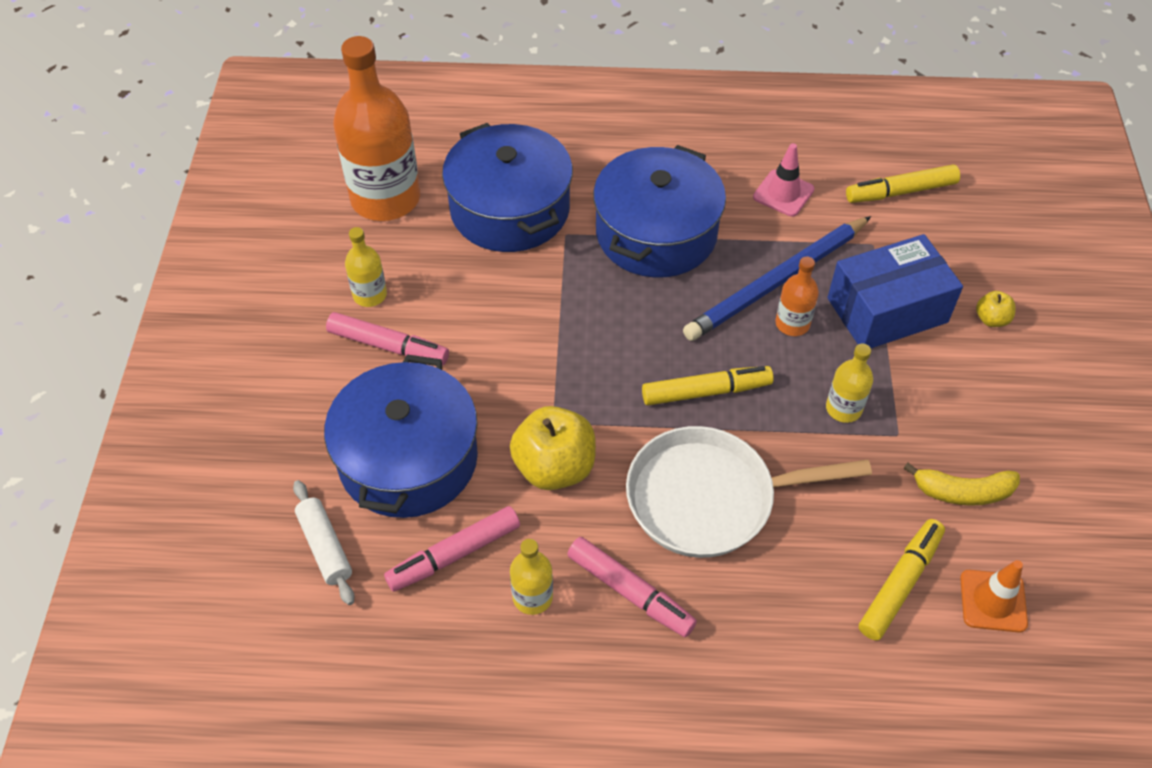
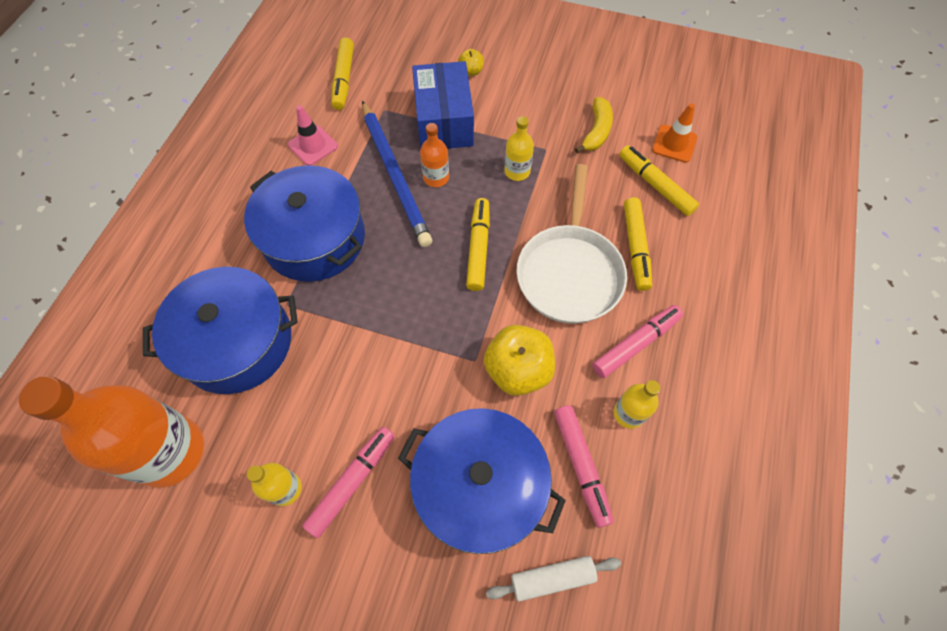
camera: 75 degrees left, 10 degrees up
none -> yellow marker [624,197,652,291]

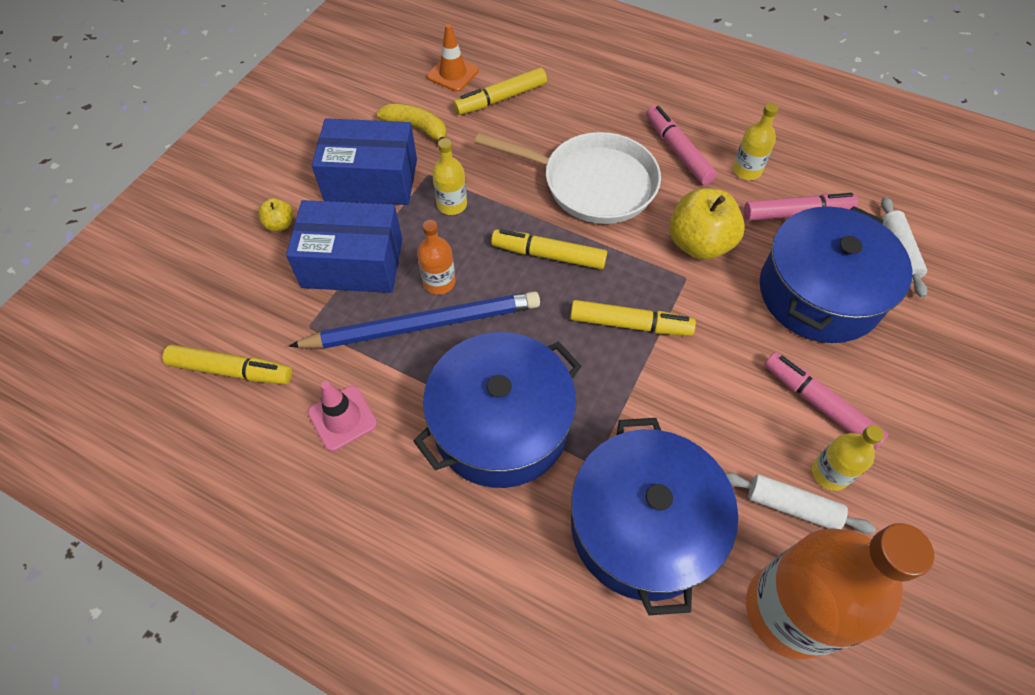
camera: 80 degrees left, 5 degrees down
yellow marker [624,197,652,291] -> yellow marker moved to [570,300,696,336]
none -> blue box [312,118,417,205]
none -> white rolling pin [725,472,876,534]

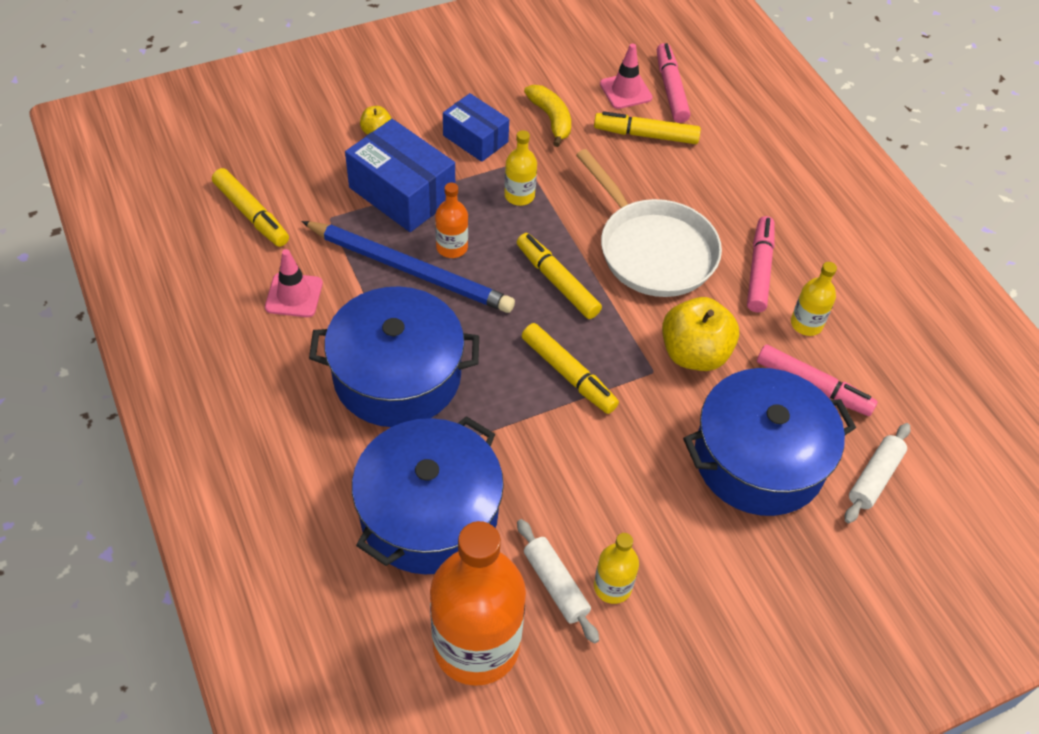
camera: 35 degrees right, 5 degrees down
blue box [312,118,417,205] -> blue box [443,93,509,162], size x0.64
orange traffic cone [427,24,479,92] -> pink traffic cone [600,43,653,109]
pink marker [764,352,889,450] -> pink marker moved to [657,43,690,123]

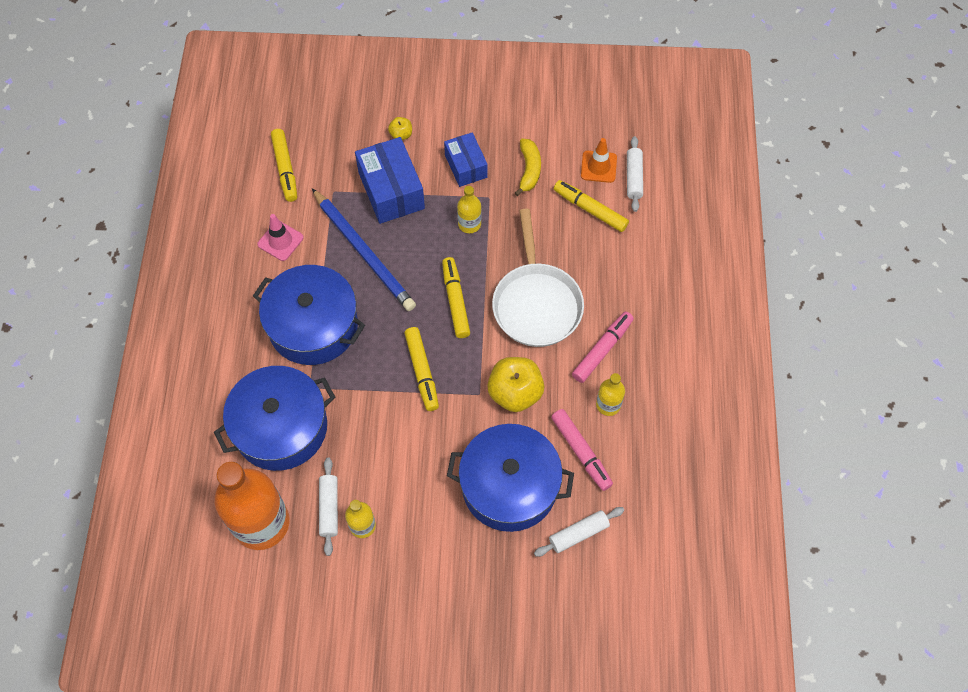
camera: 30 degrees right, 10 degrees up
orange bottle [435,183,468,258] -> none
pink traffic cone [600,43,653,109] -> orange traffic cone [581,138,617,183]
pink marker [657,43,690,123] -> white rolling pin [627,136,643,212]

